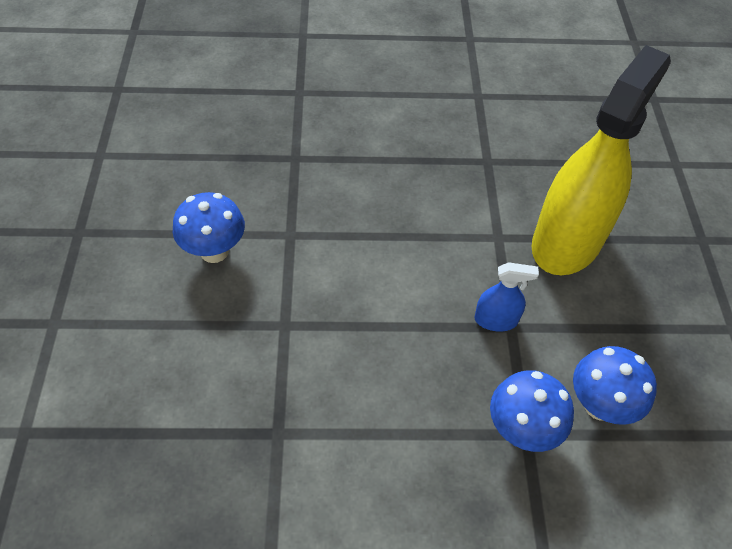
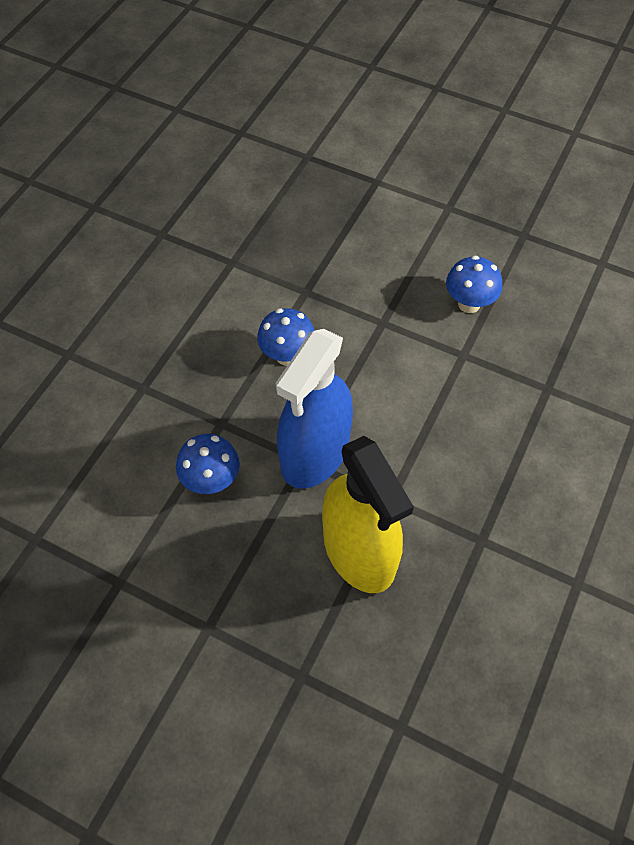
camera: 120 degrees right, 5 degrees up
blue spray bottle [474,262,539,331] -> blue spray bottle [276,329,353,489], size x2.45
blue mushroom [490,370,574,452] -> blue mushroom moved to [257,308,314,366]

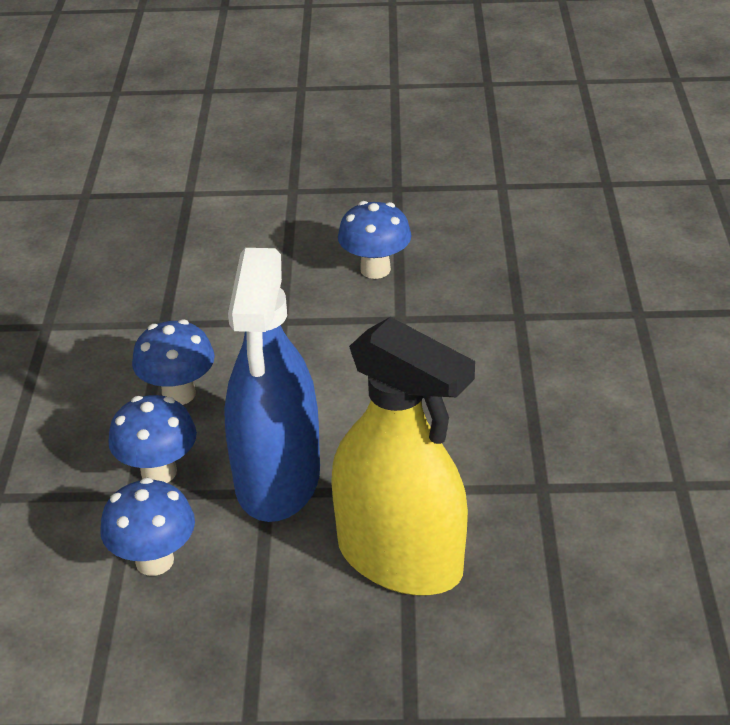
camera: 25 degrees left, 20 degrees down
none -> blue mushroom [108,395,197,483]

